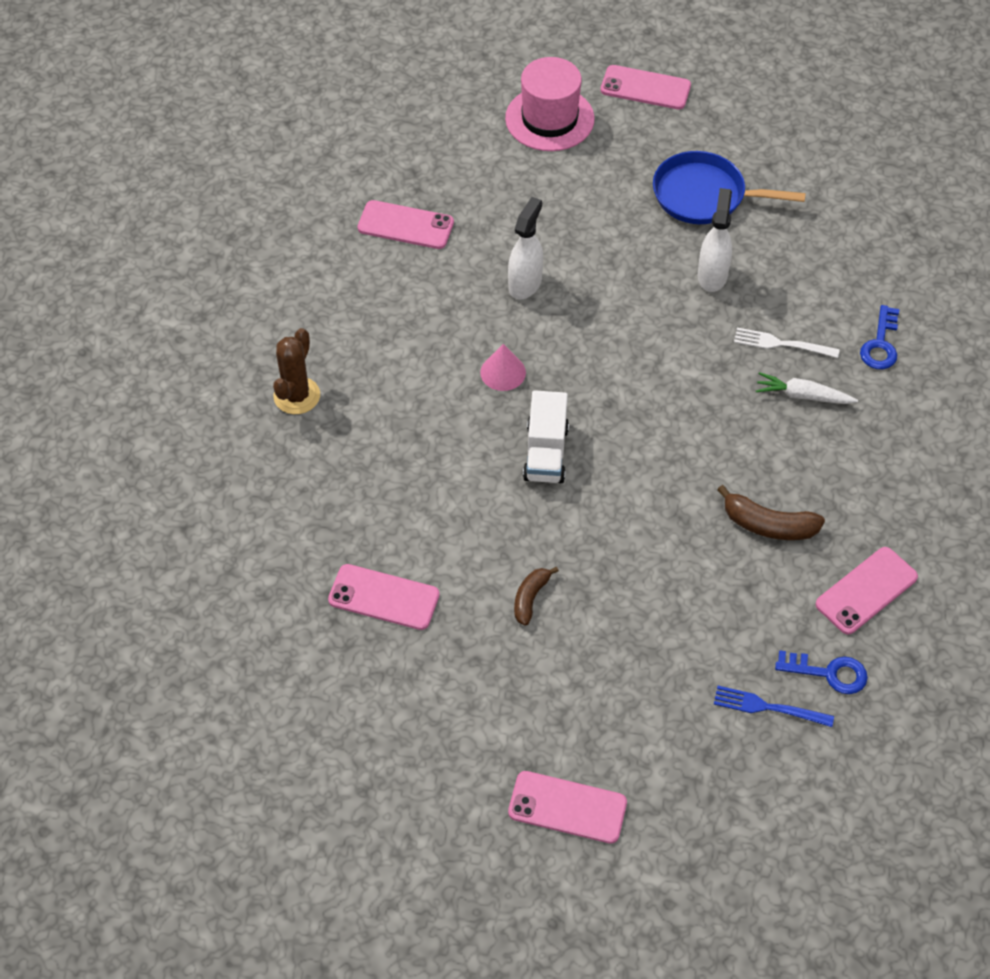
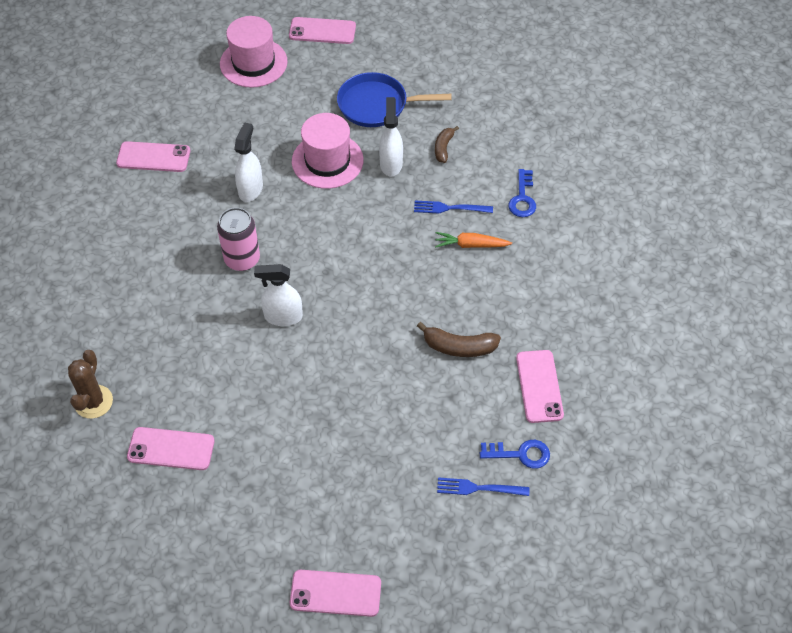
camera: 10 degrees left, 0 degrees up
brown cactus [273,328,320,414] -> brown cactus moved to [68,350,113,419]
pink cone [480,344,526,391] -> pink can [217,208,260,271]
brown banana [514,567,559,626] -> brown banana moved to [435,126,459,163]
white truck [523,390,569,483] -> white spray bottle [254,264,303,326]
white fork [734,328,840,358] -> blue fork [414,201,493,213]
white carrot [756,372,858,404] -> orange carrot [435,232,512,248]
pink phone [815,547,918,635] -> pink phone turned 45 degrees counterclockwise [516,350,564,423]
none -> pink hat [292,113,364,189]

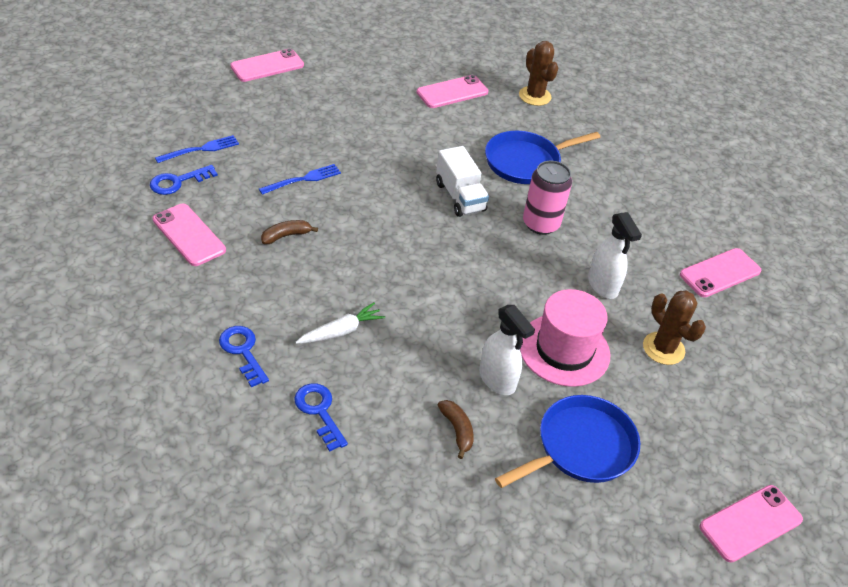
camera: 140 degrees right, 10 degrees down
pink hat [220,16,288,88] -> none
white spray bottle [254,264,303,326] -> white truck [436,146,489,217]
blue fork [414,201,493,213] -> blue fork moved to [259,164,341,195]
brown banana [417,322,501,357] -> brown banana [261,220,318,244], size x0.65
orange carrot [435,232,512,248] -> white carrot [295,303,385,344]
none -> blue key [219,326,269,387]
none -> blue pan [485,131,600,184]
none -> brown cactus [643,290,706,365]

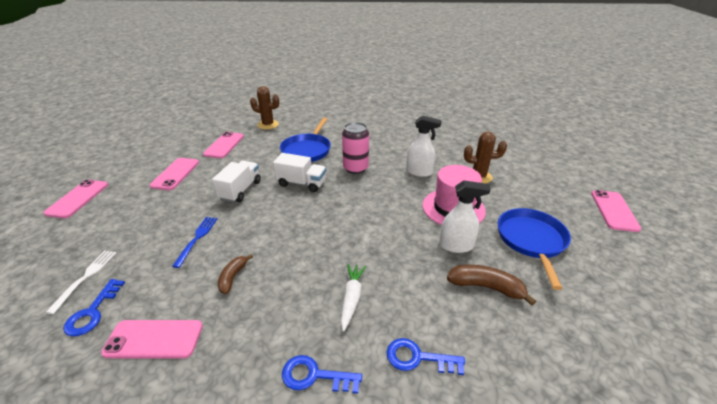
camera: 45 degrees left, 10 degrees down
blue fork [155,135,239,163] -> white fork [45,250,116,314]
brown banana [438,400,474,459] -> brown banana [447,265,536,306], size x1.54
pink phone [680,248,761,297] -> pink phone moved to [150,158,199,190]
none -> white truck [212,161,261,203]

